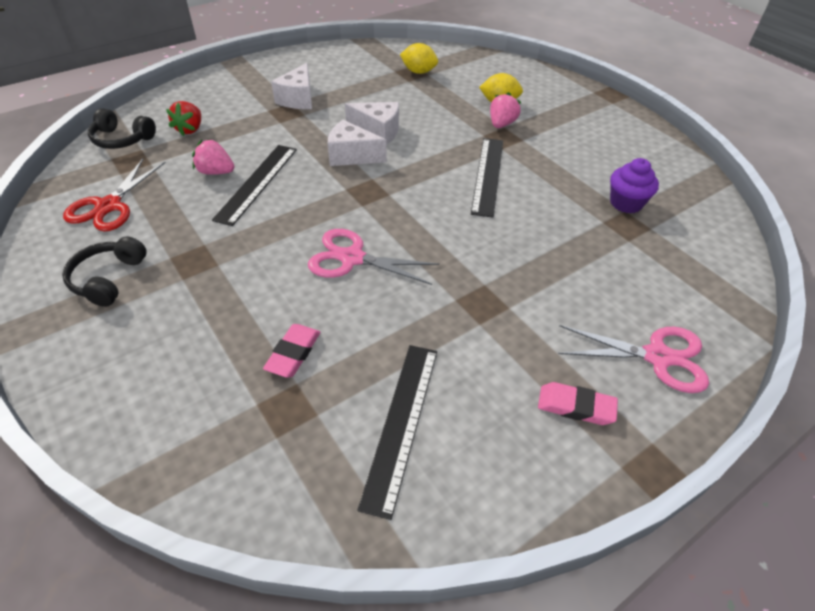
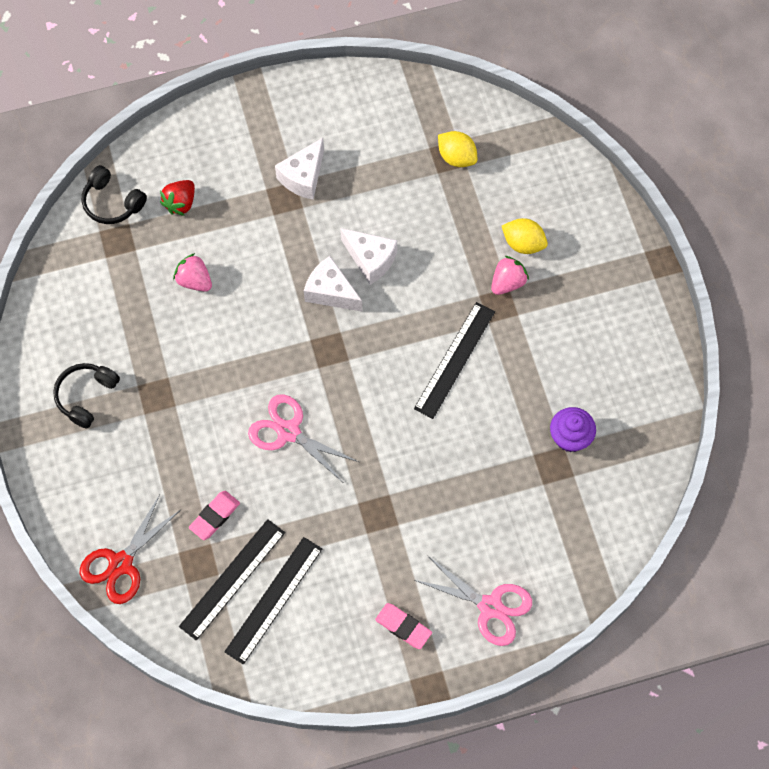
camera: 20 degrees right, 20 degrees up
red scissors [63,159,166,231] -> red scissors moved to [80,494,180,604]
black ruler [212,145,297,226] -> black ruler moved to [179,519,285,641]

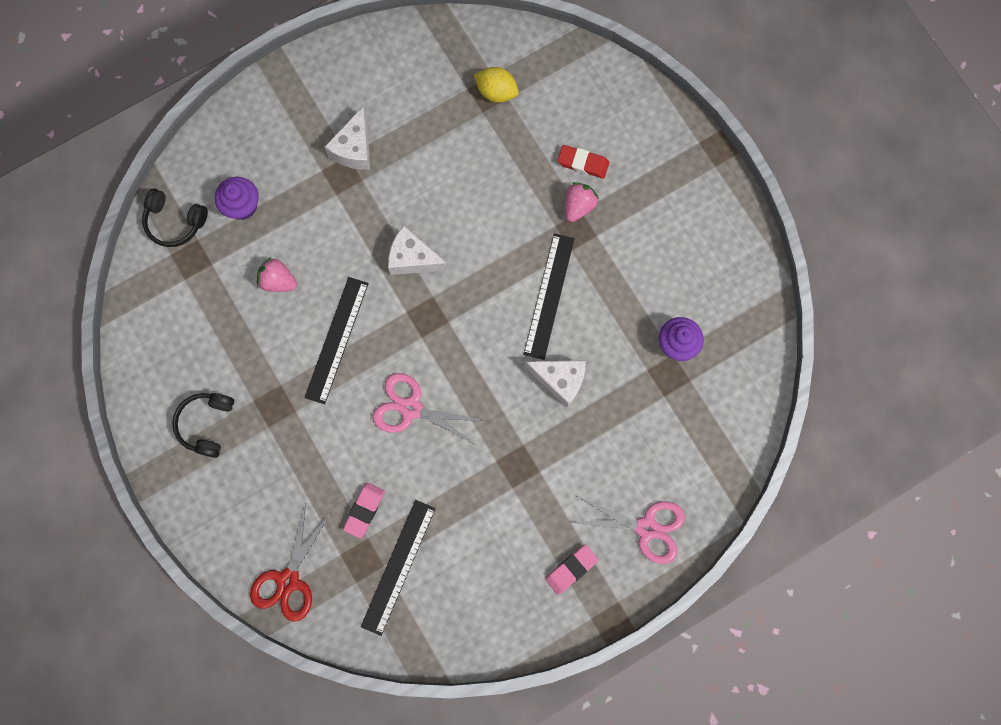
camera: 15 degrees left, 10 degrees up
red strawberry [160,180,195,216] -> purple cupcake [215,177,259,220]
black ruler [224,537,322,665] -> black ruler moved to [304,277,369,404]
white cheese [340,228,397,285] -> white cheese moved to [525,360,586,408]
pink eraser [375,603,432,649] -> pink eraser turned 60 degrees counterclockwise [545,545,599,595]
yellow lemon [502,218,548,254] -> red eraser [557,145,609,179]

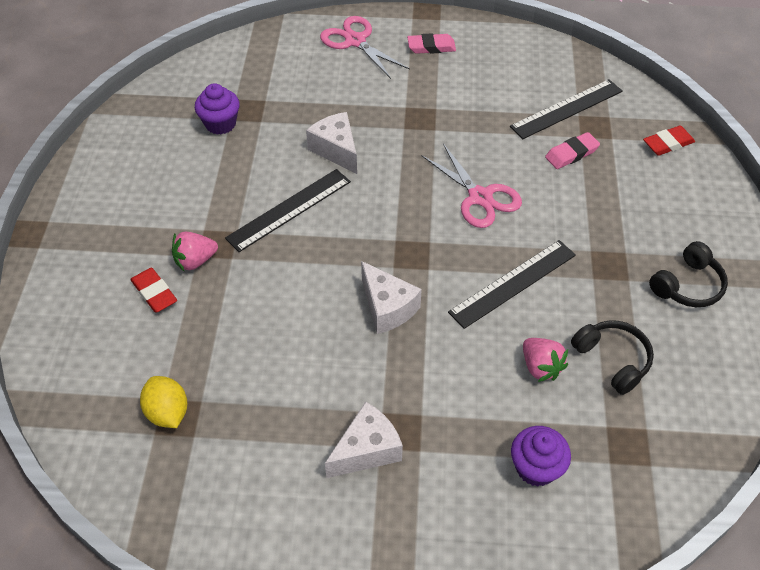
camera: 145 degrees left, 25 degrees down
black headphones [142,189,208,247] -> black headphones moved to [571,320,654,395]
red scissors [250,504,330,622] -> red eraser [643,126,695,156]

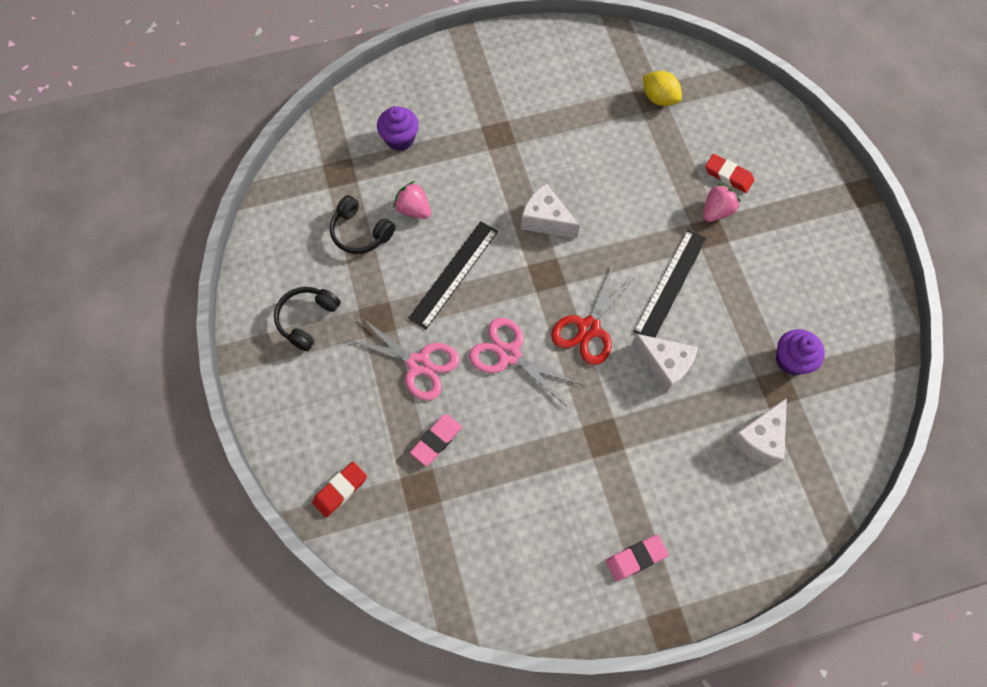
camera: 160 degrees right, 15 degrees up
pink scissors [320,16,410,79] -> pink scissors moved to [348,317,459,401]
white cheese [325,401,403,478] -> white cheese moved to [730,398,787,467]
black ruler [510,79,623,139] -> none
none -> red scissors [551,265,637,365]

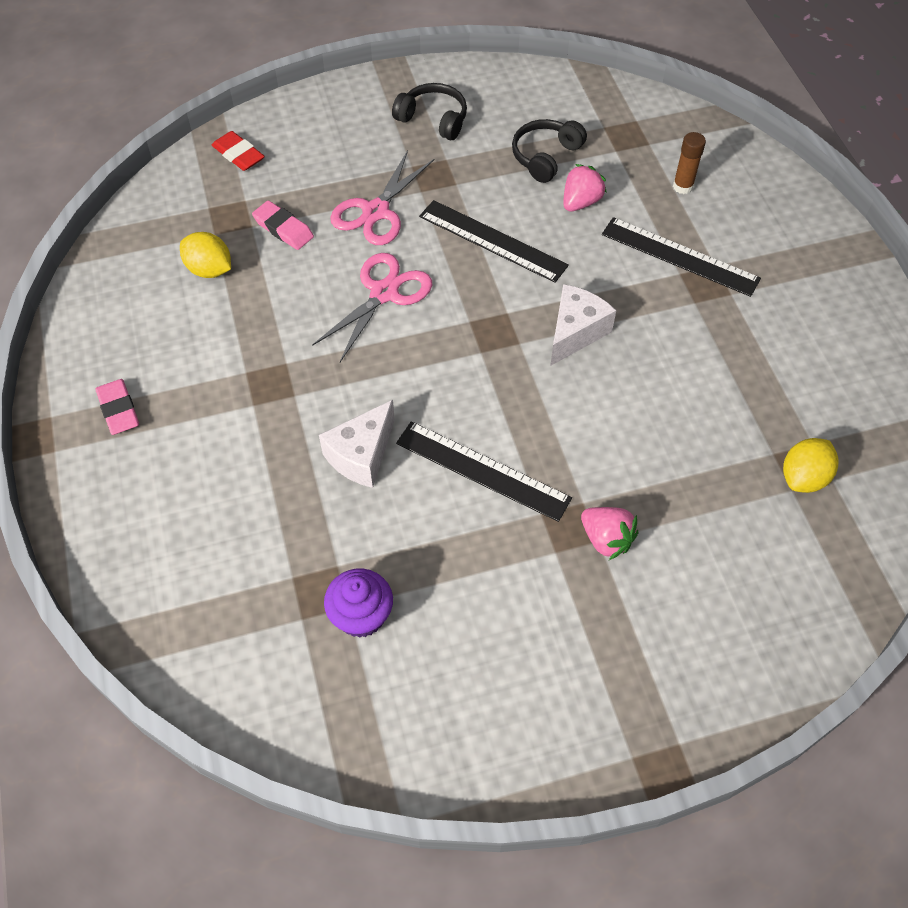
camera: 90 degrees right, 10 degrees down
purple cupcake [377,106,419,151] -> brown glue stick [673,132,706,194]
red scissors [551,265,637,365] -> none
red eraser [705,154,754,193] -> none
white cheese [730,398,787,467] -> none
none -> yellow lemon [180,232,231,278]
none -> black ruler [602,217,761,297]

